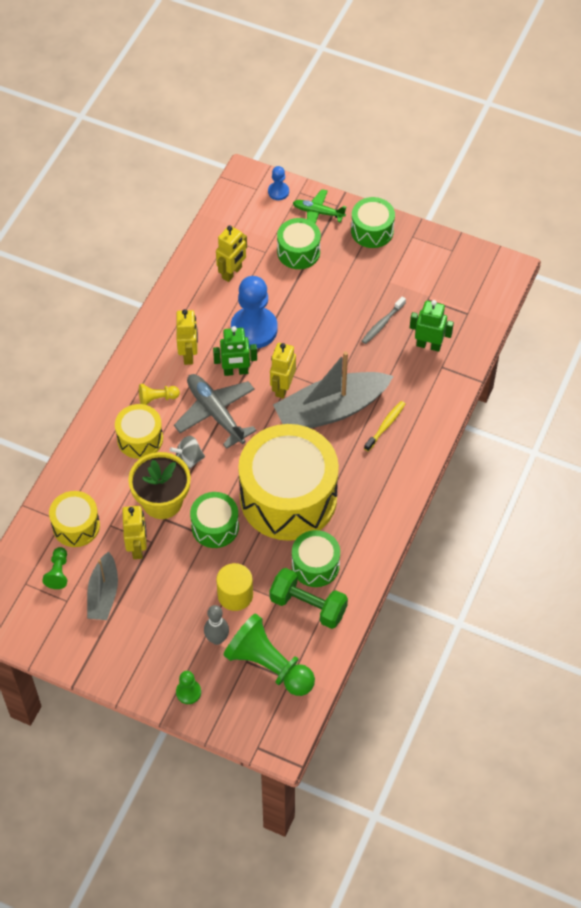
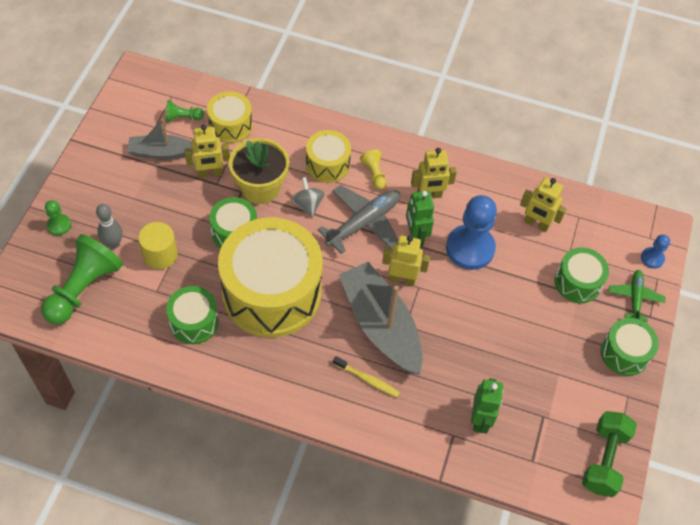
camera: 80 degrees right, 0 degrees up
green dumbbell [270,568,348,629] -> green dumbbell moved to [582,411,637,497]
grey toothbrush [362,297,406,344] -> none

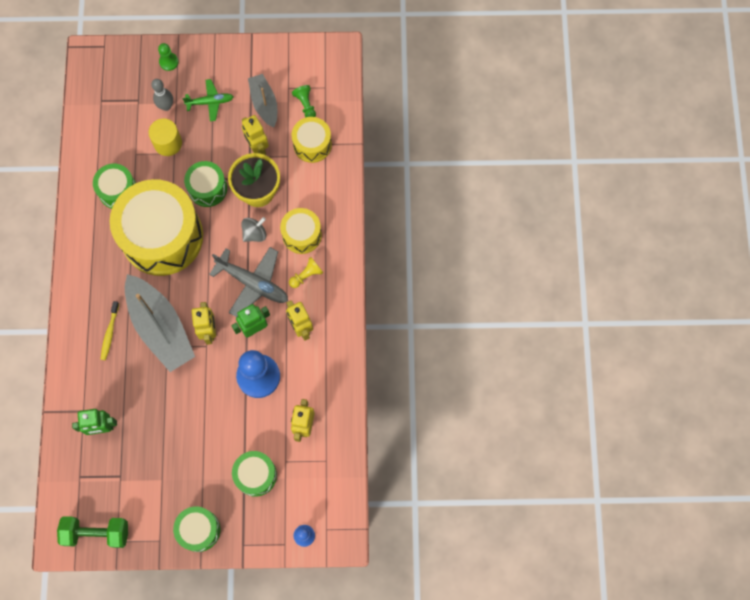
camera: 75 degrees right, 15 degrees up
green pawn [41,234,123,324] -> none
grey boat [339,262,423,375] -> grey boat turned 105 degrees clockwise [125,274,195,372]
green plane [609,270,665,322] -> green plane moved to [183,79,233,121]

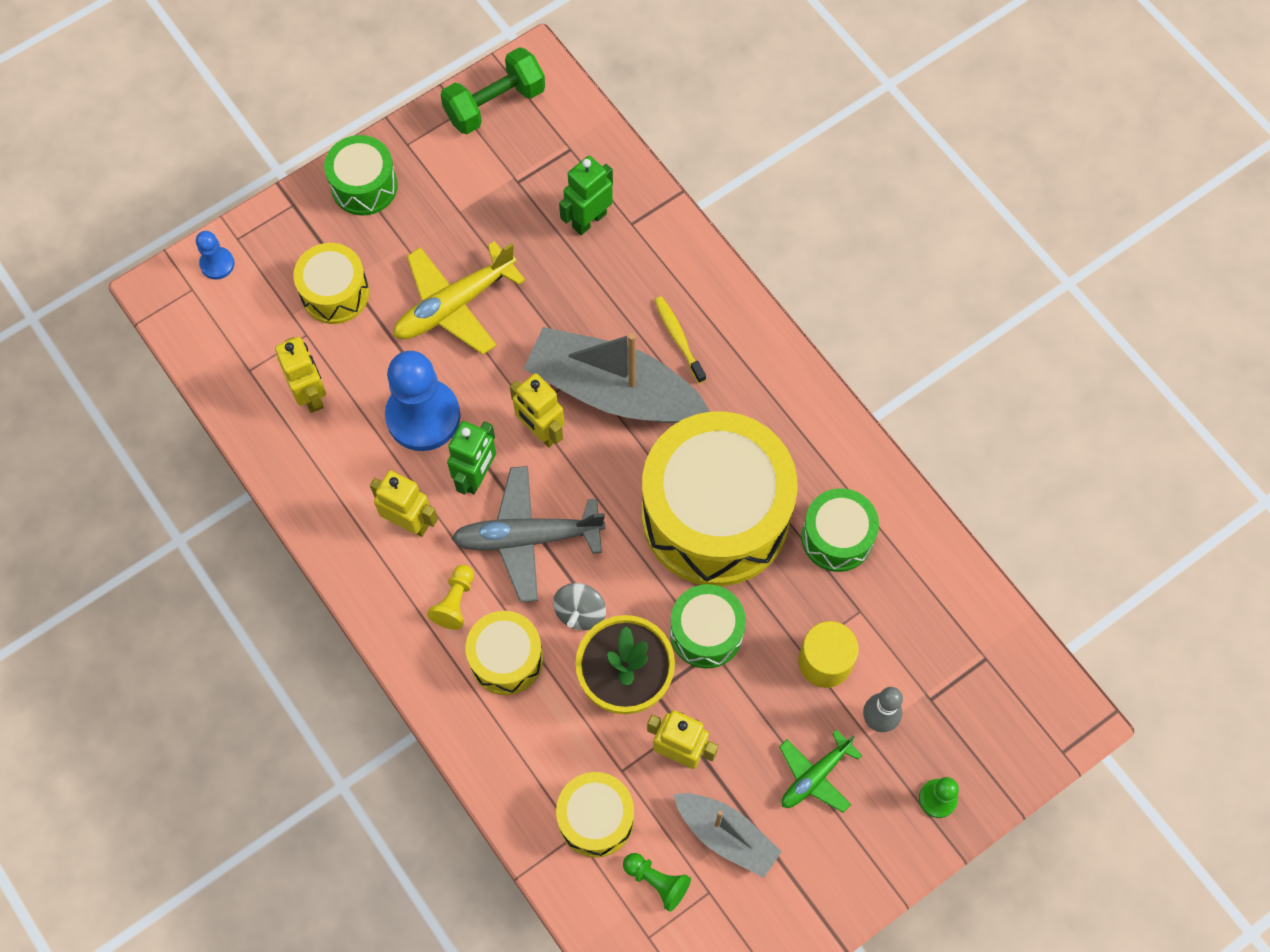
camera: 145 degrees right, 5 degrees down
green drum [232,451,277,497] -> yellow drum [293,243,369,324]
none -> yellow plane [394,241,526,355]

